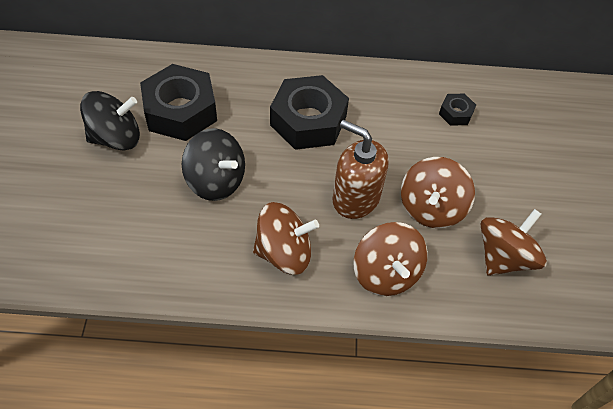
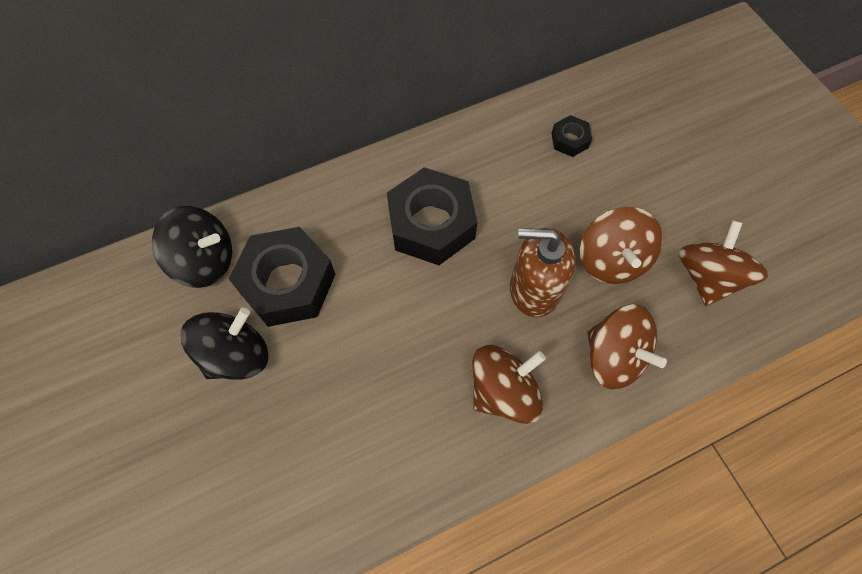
camera: 25 degrees left, 10 degrees up
black spinning top [182,128,245,201] -> black spinning top moved to [152,206,232,288]

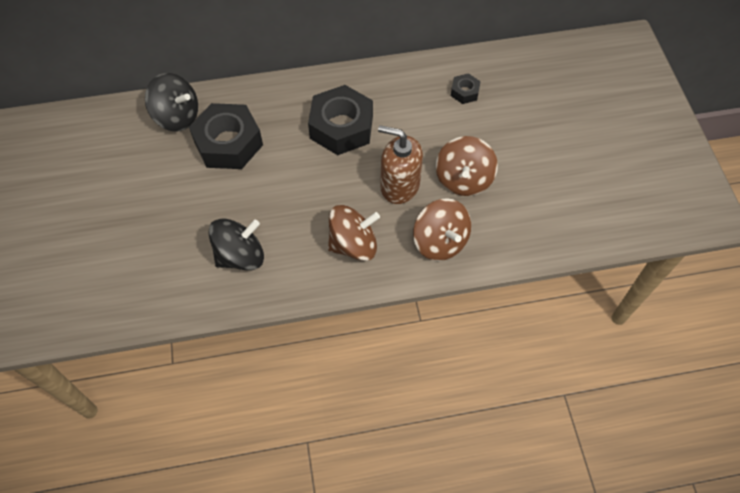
camera: 15 degrees right, 5 degrees down
black spinning top [181,308,268,380] -> black spinning top moved to [208,219,264,271]
brown spinning top [679,220,768,306] -> none

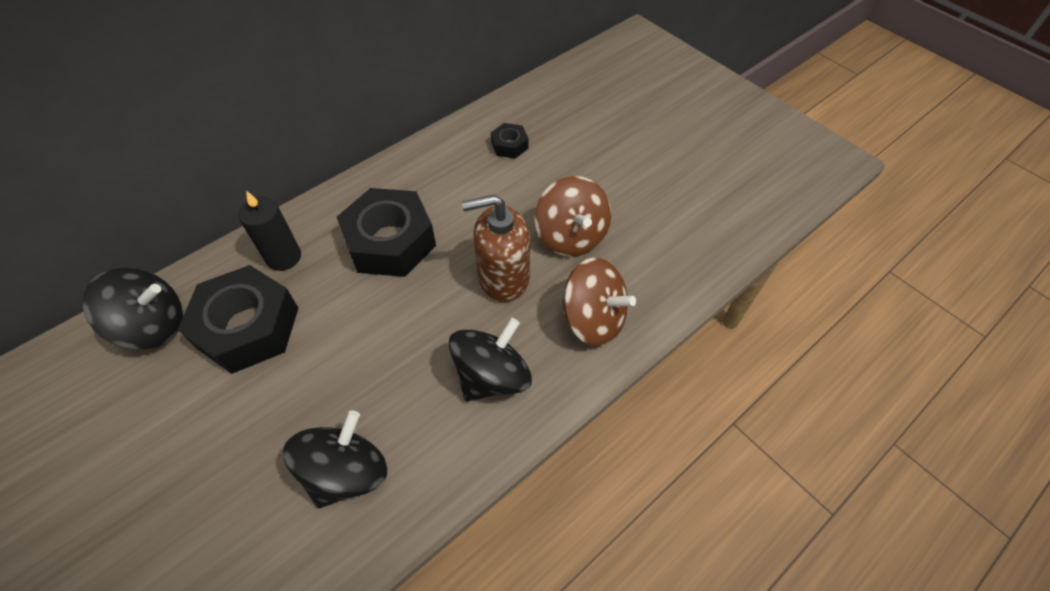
camera: 30 degrees left, 5 degrees down
brown spinning top [328,205,380,261] -> black spinning top [448,318,532,401]
none -> black candle [238,191,301,271]

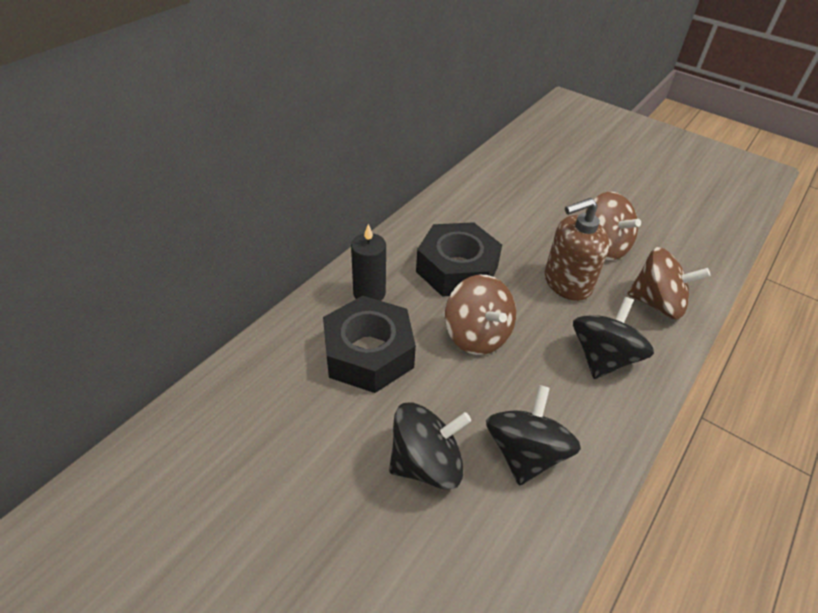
camera: 15 degrees left, 10 degrees down
black spinning top [83,268,183,349] -> black spinning top moved to [389,402,471,490]
black nut [491,123,528,159] -> none
none -> brown spinning top [445,275,516,355]

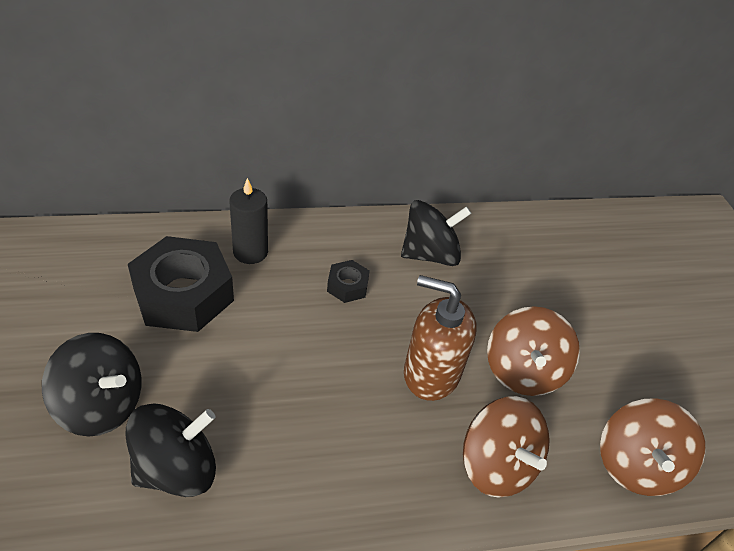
camera: 40 degrees right, 0 degrees up
black nut [416,222,502,297] -> black nut [327,260,370,303], size x0.46
brown spinning top [445,275,516,355] -> brown spinning top moved to [600,398,706,496]
black spinning top [573,297,654,379] -> black spinning top moved to [401,200,472,266]

